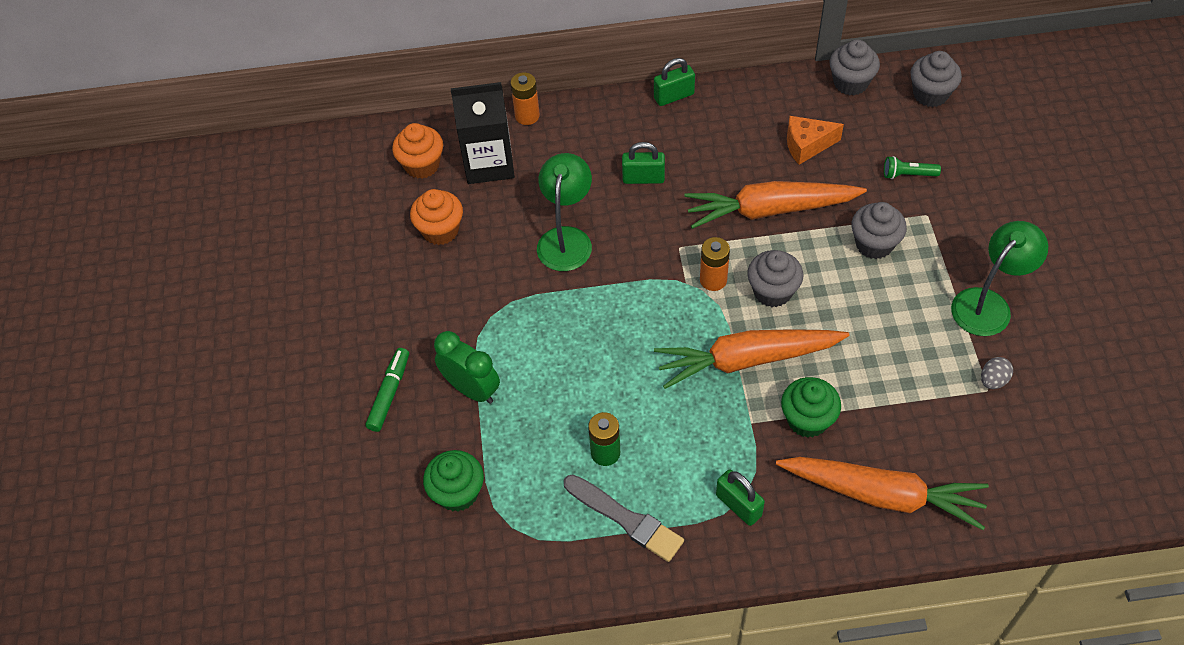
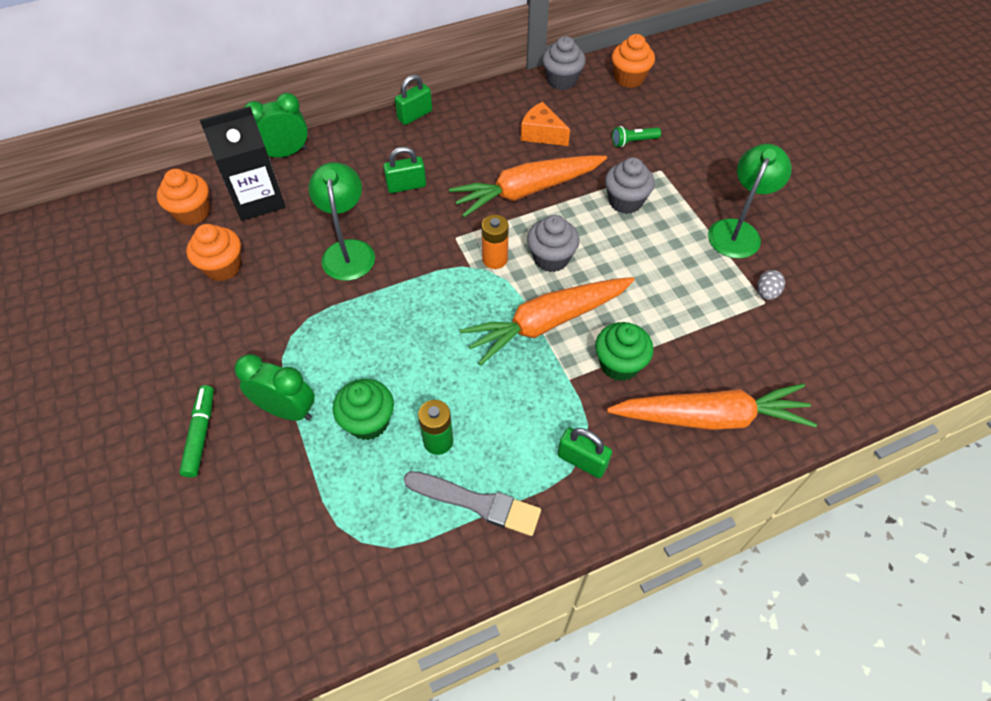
camera: 20 degrees left, 0 degrees up
green cupcake [423,450,484,512] -> green cupcake moved to [333,379,394,440]
orange battery [510,72,540,125] -> green clock [244,93,308,158]
orange cheese [787,116,844,165] -> orange cheese turned 60 degrees clockwise [521,102,570,146]
grey cupcake [910,51,962,107] -> orange cupcake [612,34,655,88]

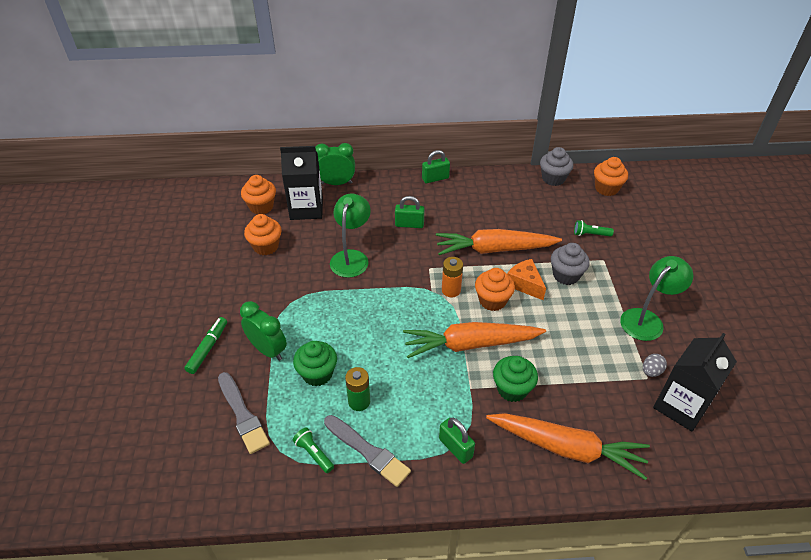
camera: 20 degrees right, 10 degrees down
orange cheese [521,102,570,146] -> orange cheese moved to [507,259,546,300]
grey cupcake [527,215,580,272] -> orange cupcake [475,268,515,311]
none -> grey brush [218,372,270,454]
none -> green flashlight [293,427,334,473]
none -> black carton [653,333,737,432]

